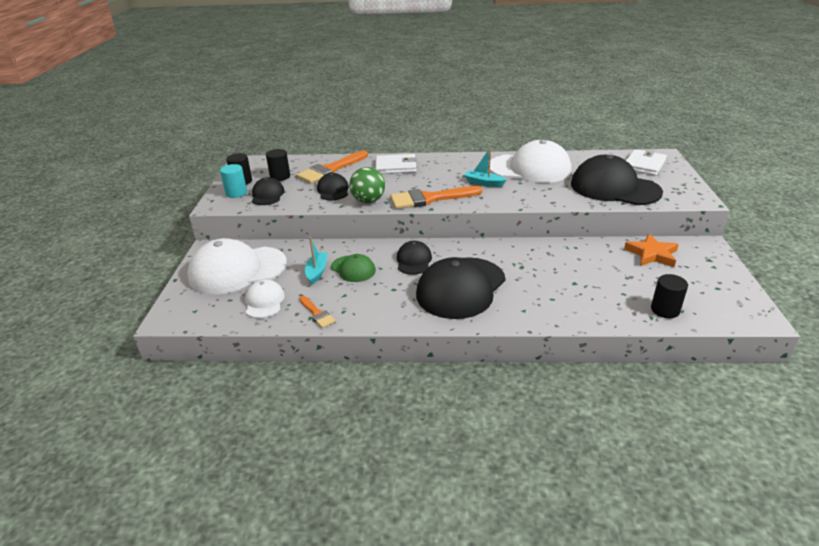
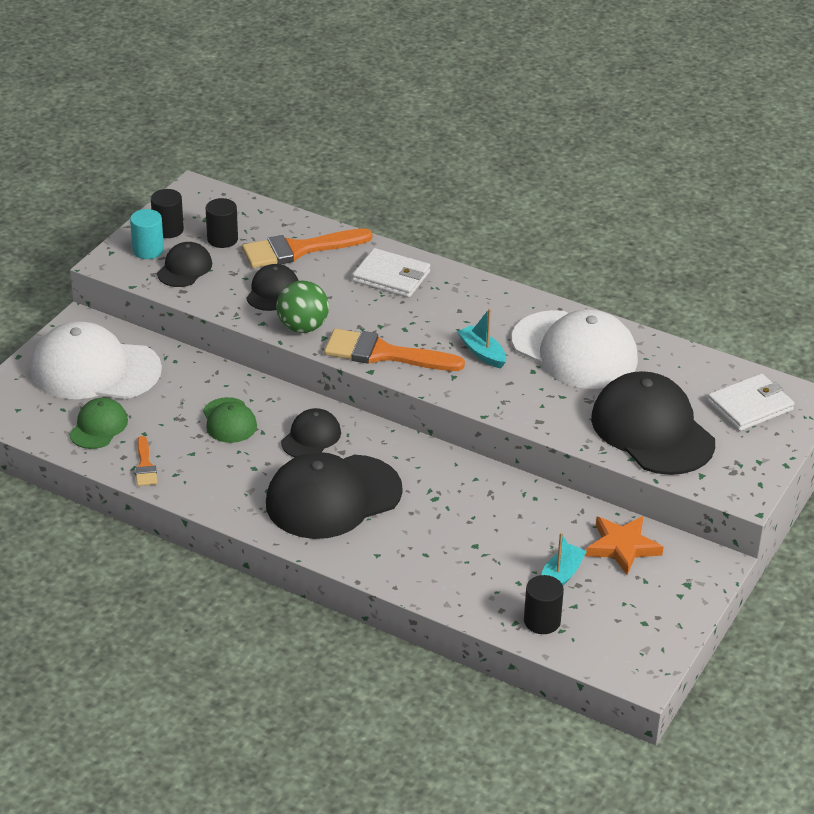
camera: 25 degrees right, 5 degrees up
white cap [245,279,285,318] -> green cap [69,398,128,449]
turquoise boat [305,237,328,285] -> turquoise boat moved to [541,532,587,586]

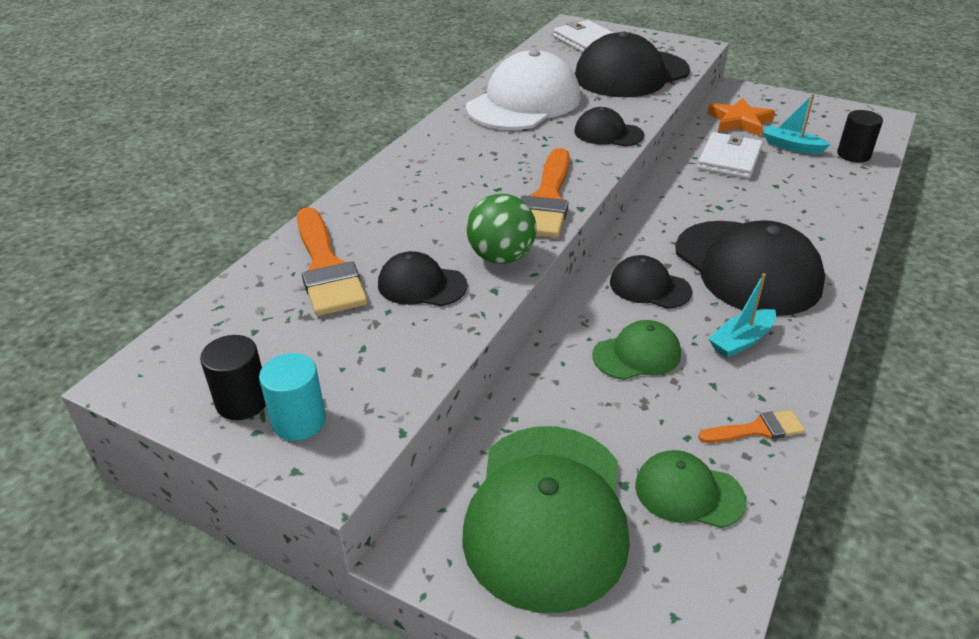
camera: 90 degrees left, 0 degrees up
white cap [31,321,162,399] -> green cap [462,426,630,613]
black cap [157,242,212,287] -> black cap moved to [574,107,644,146]
black cylinder [206,198,238,248] -> none
white wallet [352,248,430,298] -> white wallet moved to [697,132,763,179]
turquoise boat [457,309,506,368] -> turquoise boat moved to [708,273,776,358]

